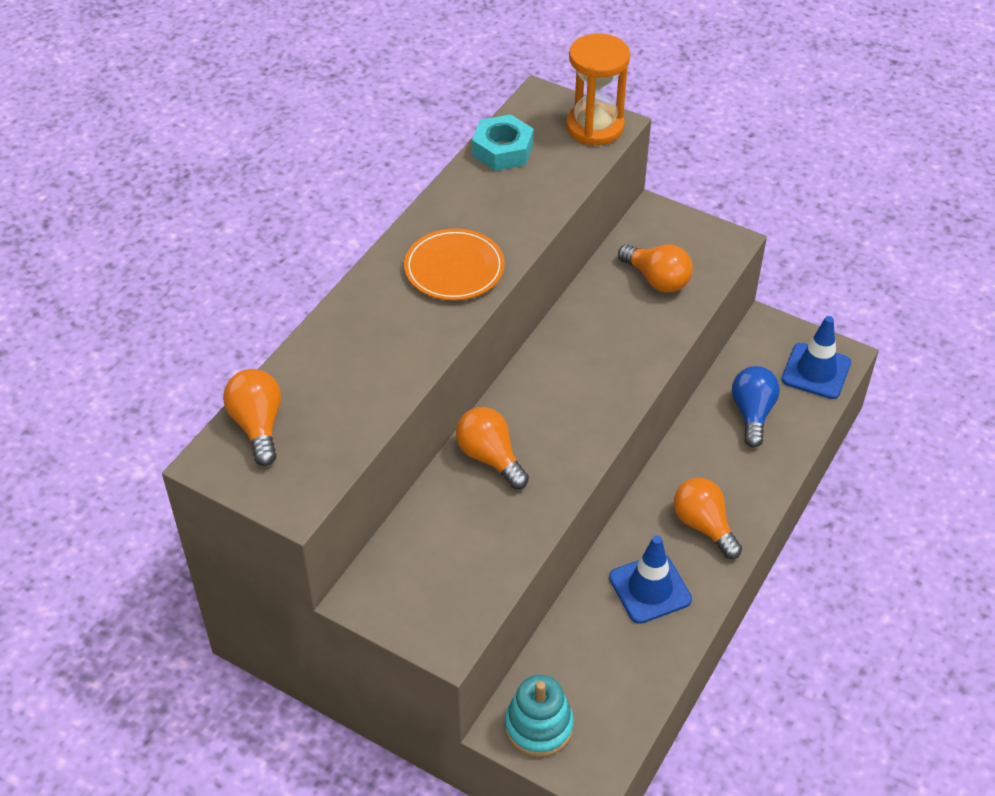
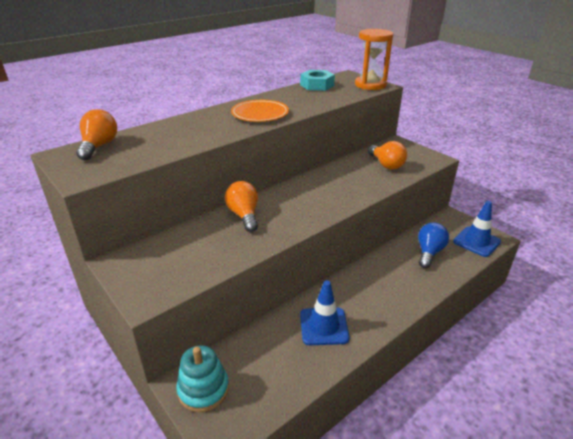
camera: 20 degrees right, 15 degrees down
orange light bulb [674,478,742,559] -> none

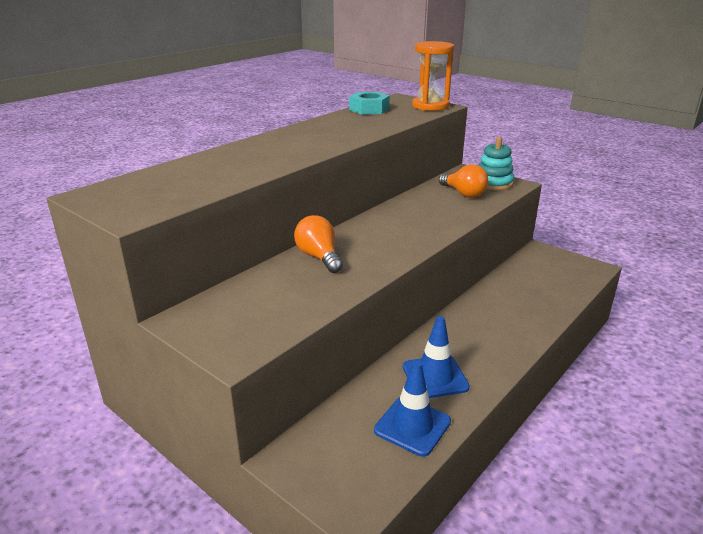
camera: 10 degrees left, 5 degrees down
orange light bulb [76,109,117,161] -> none
turquoise stacking toy [176,345,229,412] -> turquoise stacking toy moved to [478,137,514,190]
orange plate [231,100,289,122] -> none
blue light bulb [418,222,449,268] -> none
blue traffic cone [453,201,501,257] -> blue traffic cone moved to [374,361,451,457]

